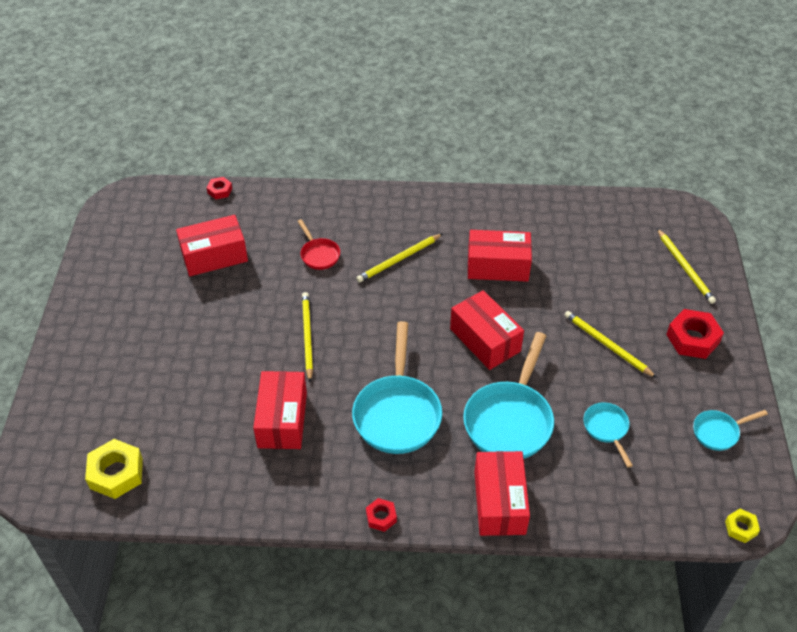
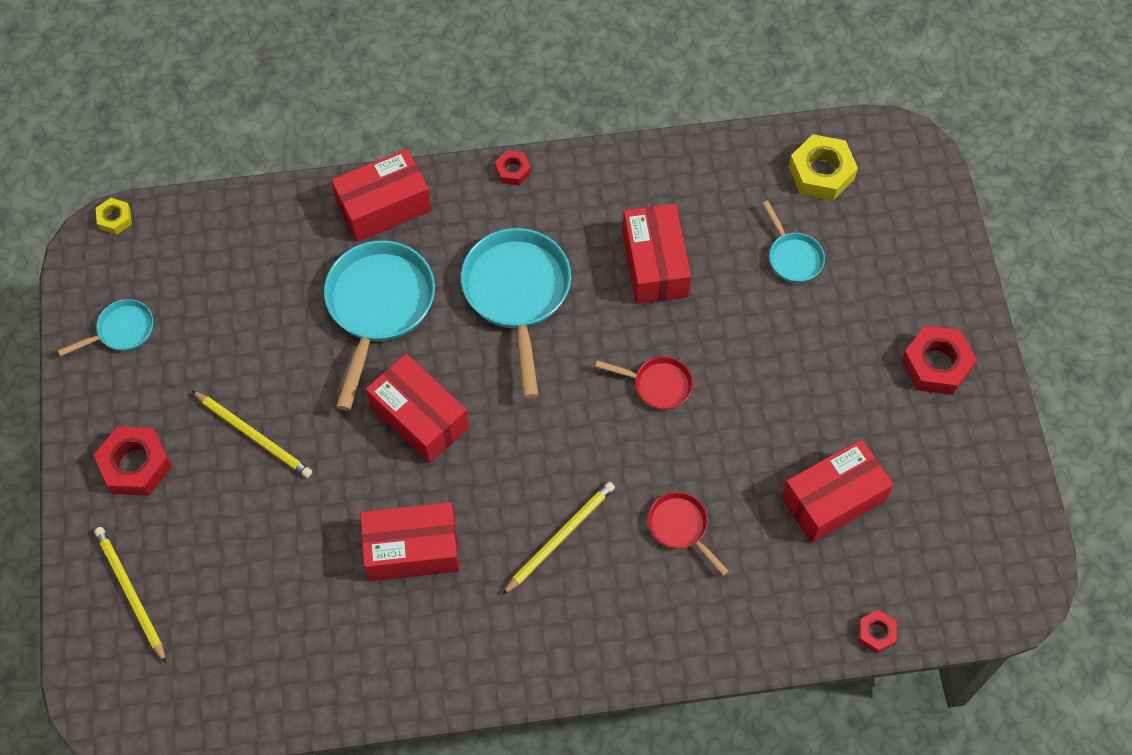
camera: 170 degrees right, 15 degrees up
yellow pencil [302,292,313,382] -> red pan [595,357,693,410]
red box [475,451,530,536] -> red box turned 75 degrees clockwise [331,149,432,242]
turquoise pan [583,403,633,468] -> turquoise pan moved to [762,201,825,283]
none -> red nut [901,326,977,395]

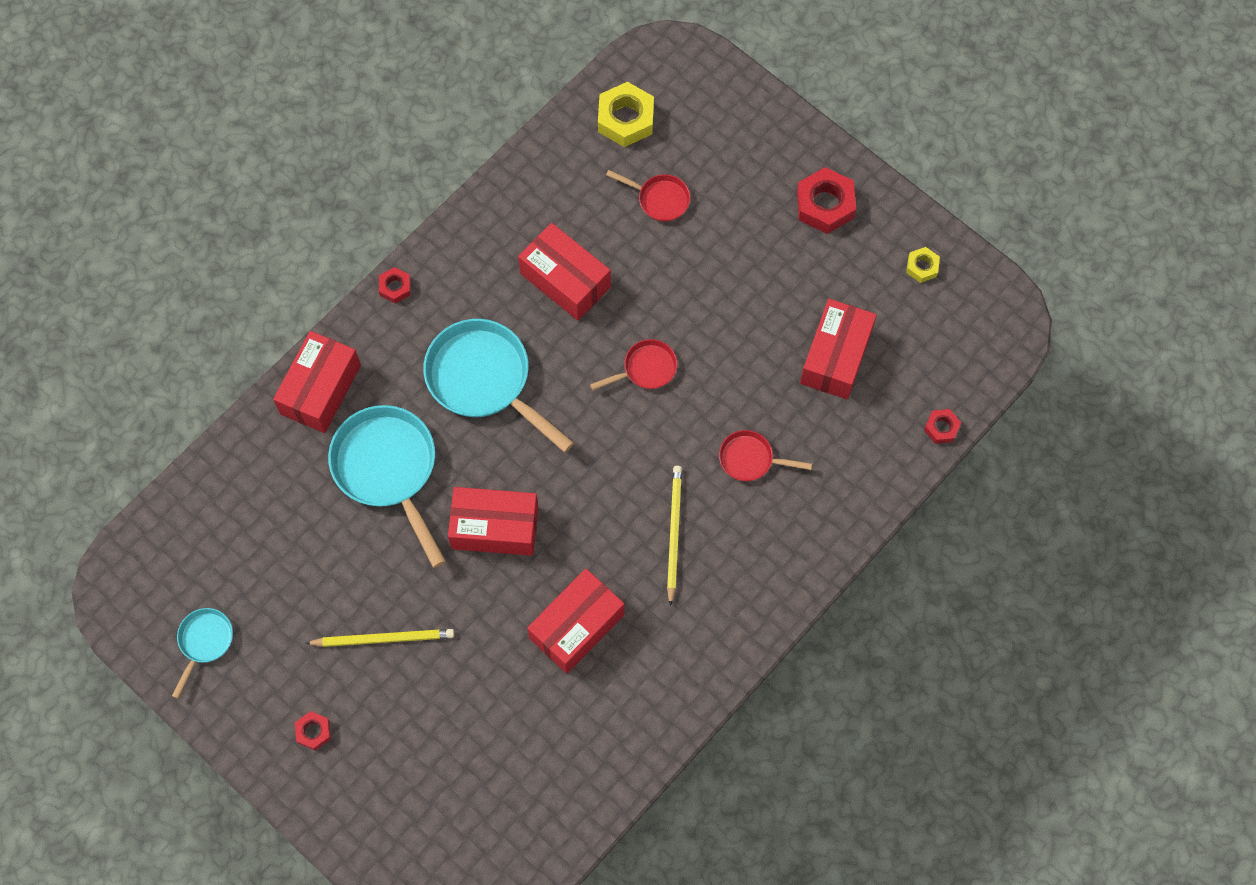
camera: 40 degrees left, 5 degrees up
red nut [94,427,172,496] -> red nut [295,711,331,751], size x0.54
yellow pencil [94,527,166,663] -> none
yellow nut [96,198,132,235] -> yellow nut moved to [906,247,940,283]
turquoise pan [762,201,825,283] -> red pan [606,170,690,222]

